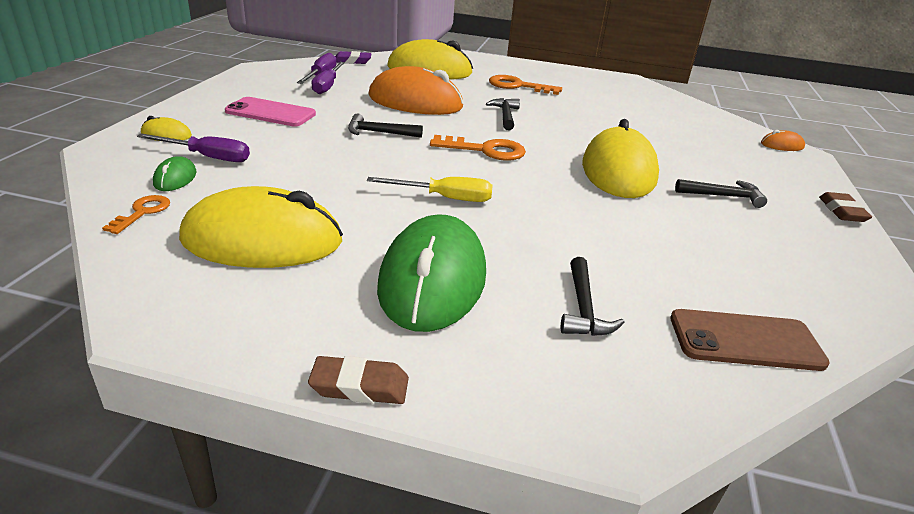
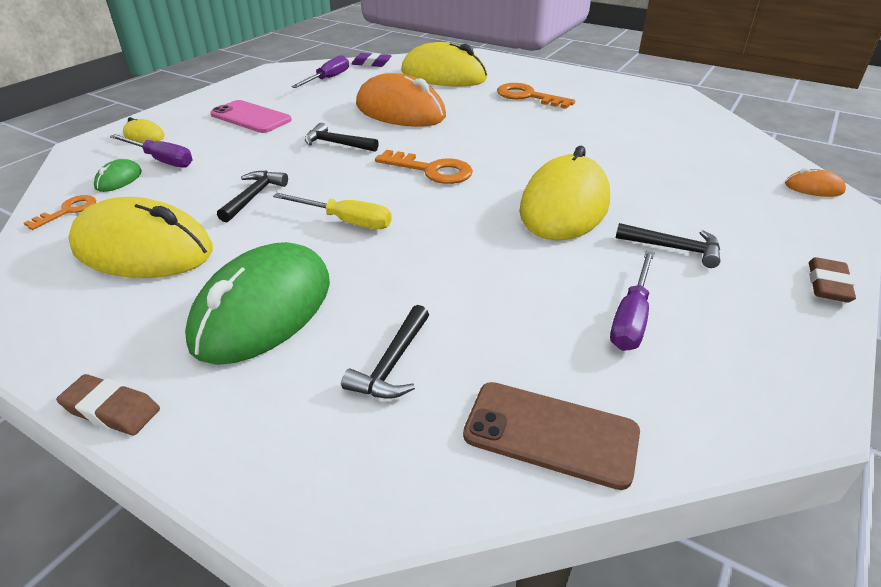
camera: 20 degrees right, 5 degrees up
purple screwdriver [311,62,345,94] -> purple screwdriver moved to [610,251,655,351]
black hammer [486,98,520,130] -> black hammer moved to [217,171,288,222]

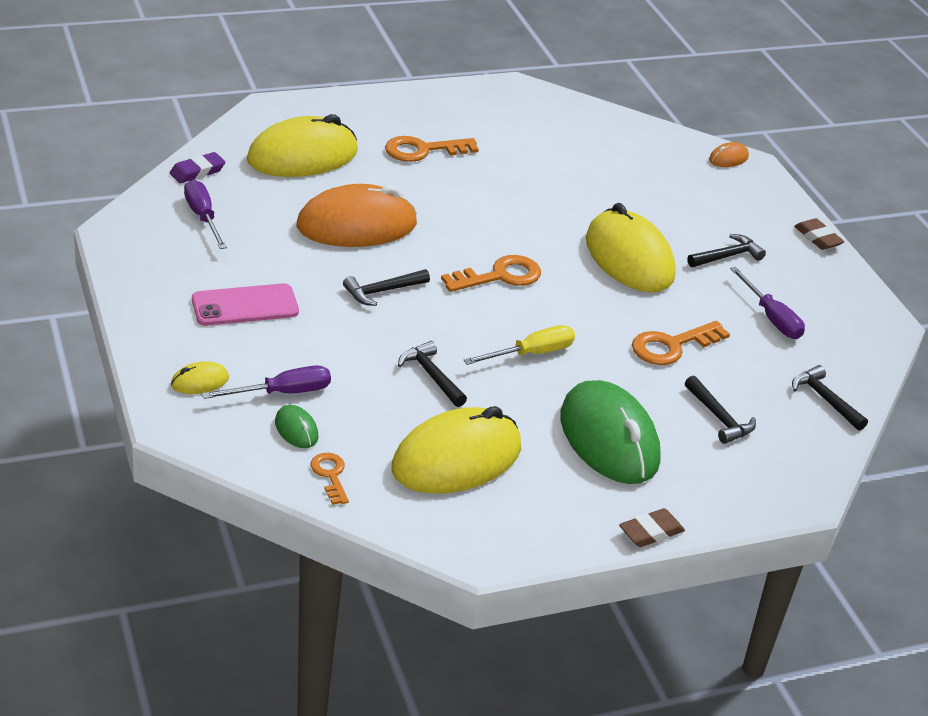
camera: 55 degrees left, 0 degrees up
brown phone [463,382,640,490] -> black hammer [792,365,868,431]
none -> orange key [632,321,730,365]

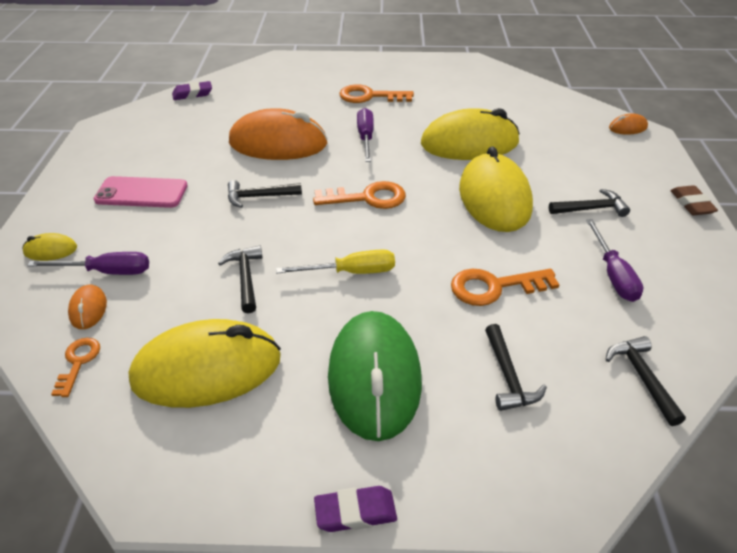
camera: 25 degrees right, 5 degrees up
purple screwdriver [184,180,227,249] -> purple screwdriver moved to [357,108,374,162]
yellow mouse [247,114,358,177] -> yellow mouse moved to [421,108,520,160]
green mouse [275,405,318,448] -> orange mouse [68,285,107,329]
brown eraser [619,508,685,547] -> purple eraser [314,486,397,532]

